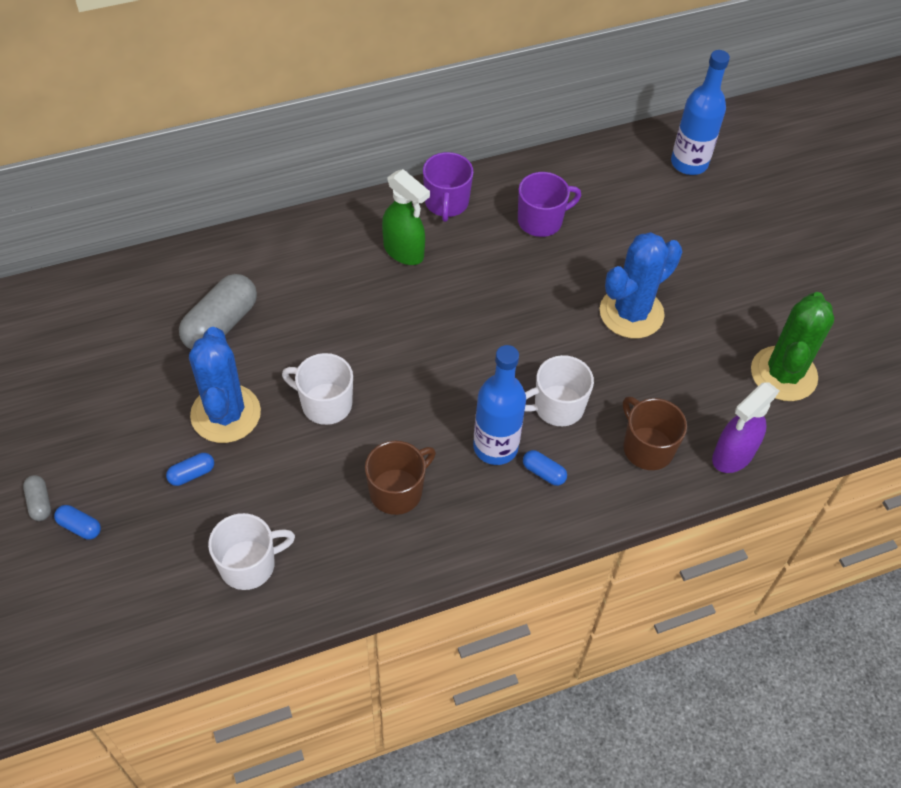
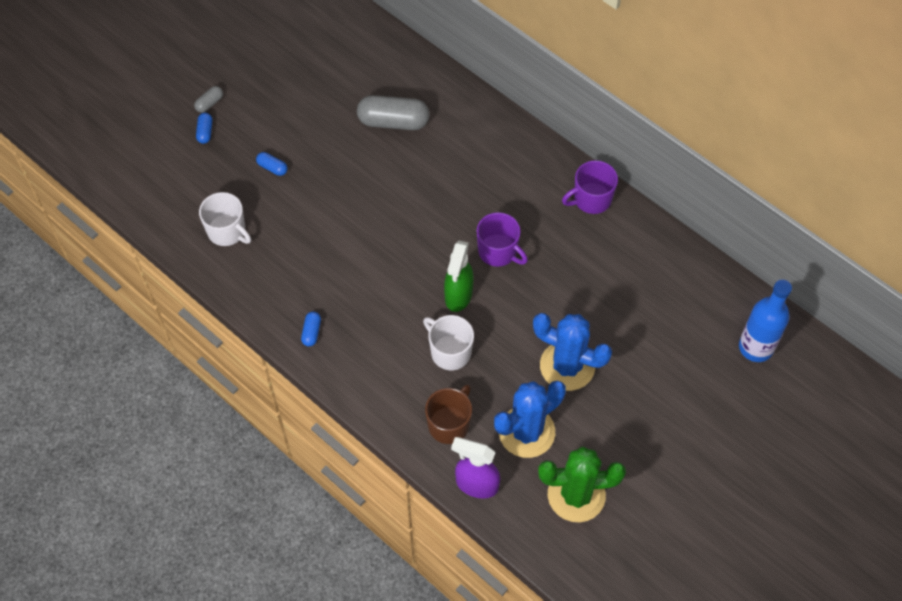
camera: 65 degrees right, 5 degrees up
blue cactus [189,327,261,443] -> blue cactus moved to [494,381,566,458]
white mug [282,353,353,425] -> none
brown mug [365,441,436,515] -> none
green spray bottle [382,169,430,265] -> green spray bottle moved to [444,241,474,312]
blue bottle [473,345,526,465] -> none
purple mug [518,172,581,237] -> purple mug moved to [477,212,528,267]
blue capsule [523,450,567,486] -> blue capsule moved to [301,312,321,346]

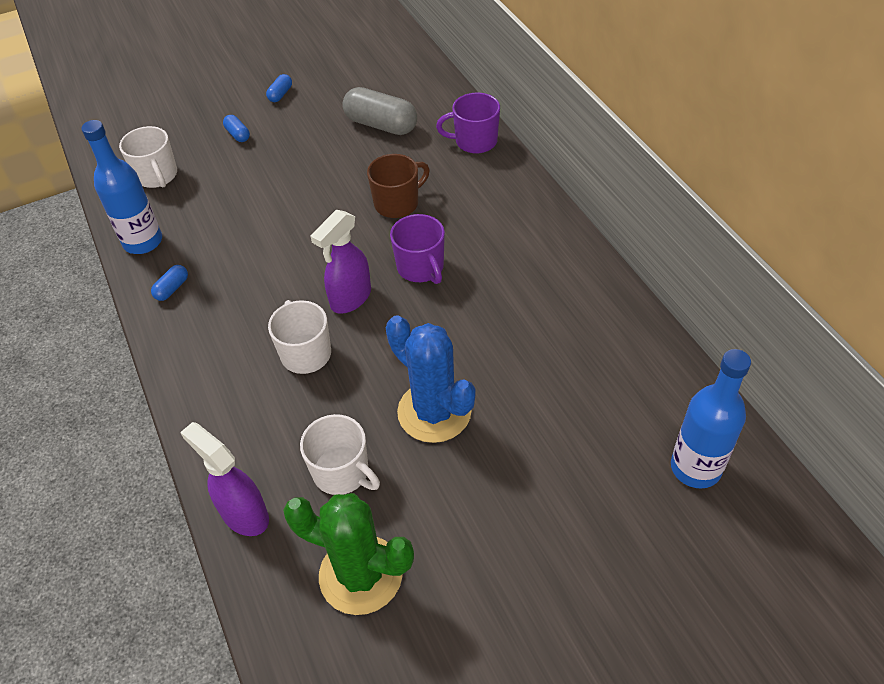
camera: 25 degrees right, 10 degrees down
grey capsule [194,86,223,113] -> none
blue capsule [196,113,213,144] -> blue capsule moved to [266,74,292,102]
brown mug [425,384,472,444] -> brown mug moved to [367,154,430,218]
green spray bottle [444,241,474,312] -> purple spray bottle [311,210,371,314]
blue cactus [494,381,566,458] -> white mug [300,414,380,495]
purple mug [562,160,618,214] -> purple mug moved to [436,93,500,153]
none -> blue bottle [81,120,162,254]

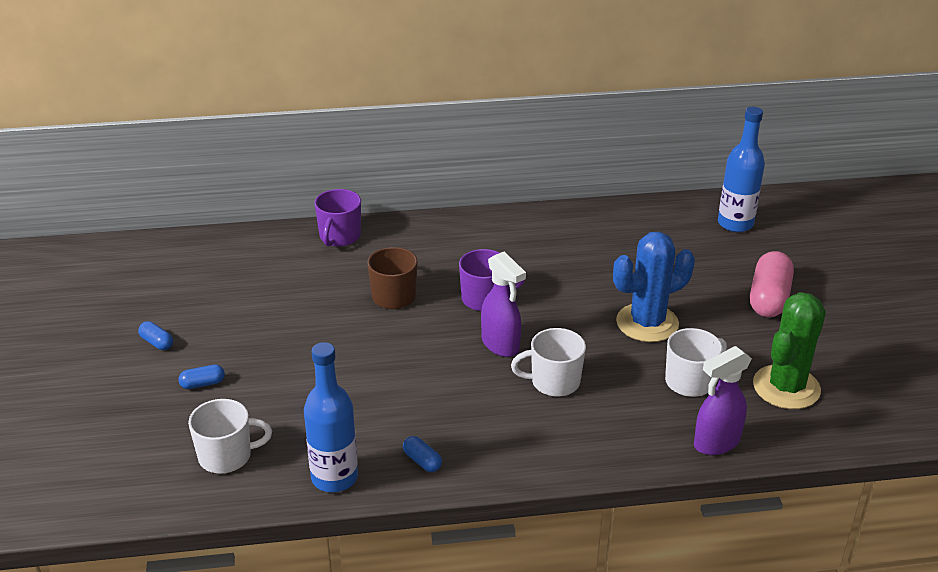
camera: 75 degrees left, 15 degrees down
grey capsule [342,87,417,135] -> none
none -> pink capsule [750,251,794,317]

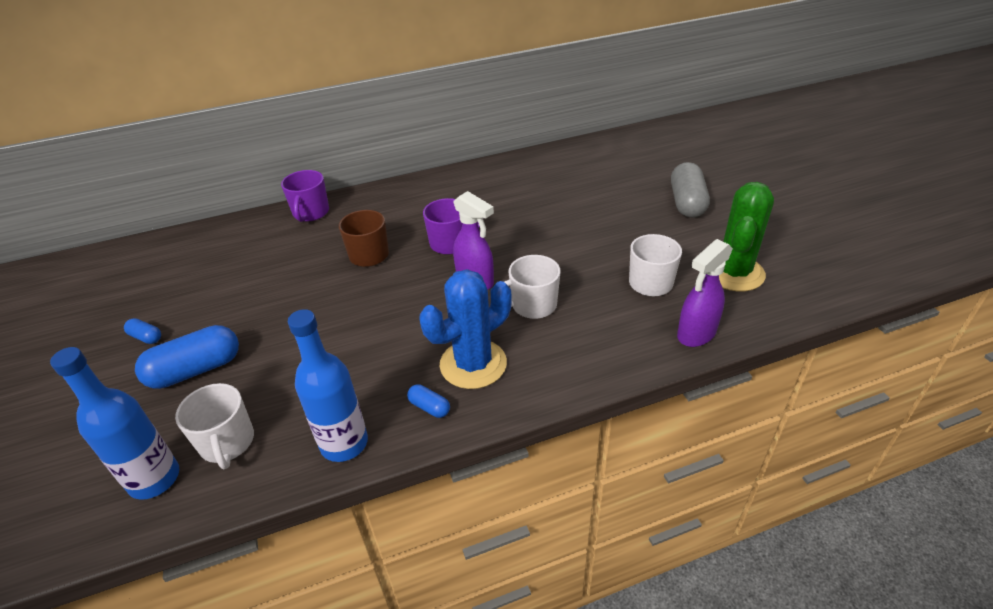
camera: 10 degrees left, 5 degrees up
blue capsule [178,365,225,389] -> blue capsule [135,325,239,389], size x2.11
white mug [188,399,272,473] -> white mug turned 90 degrees clockwise [175,383,254,469]
blue cactus [613,232,695,342] -> blue cactus moved to [420,269,512,389]
blue bottle [718,107,765,232] -> blue bottle moved to [50,347,179,500]
pink capsule [750,251,794,317] -> grey capsule [671,162,710,218]

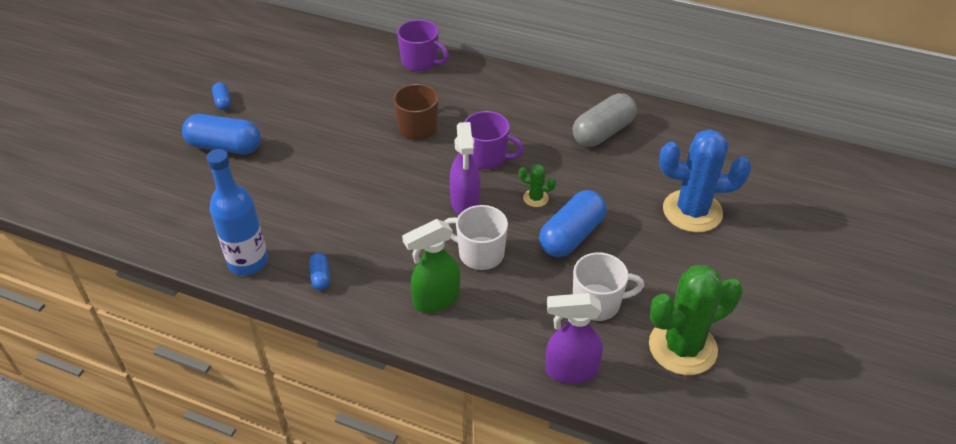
camera: 40 degrees right, 5 degrees up
blue bottle [50,347,179,500] -> none
white mug [175,383,254,469] -> none
purple mug [281,170,329,222] -> purple mug turned 105 degrees counterclockwise [397,20,449,72]
blue cactus [420,269,512,389] -> blue cactus moved to [659,129,751,233]
grey capsule [671,162,710,218] -> grey capsule moved to [573,93,637,147]
none -> green spray bottle [402,219,460,313]
none -> green cactus [519,164,556,207]
none -> blue capsule [539,190,606,257]

